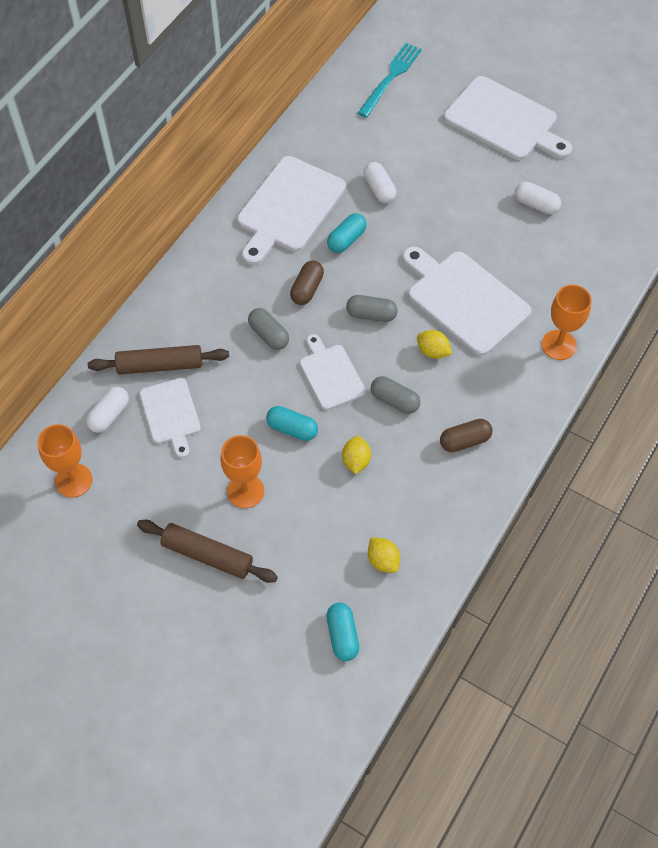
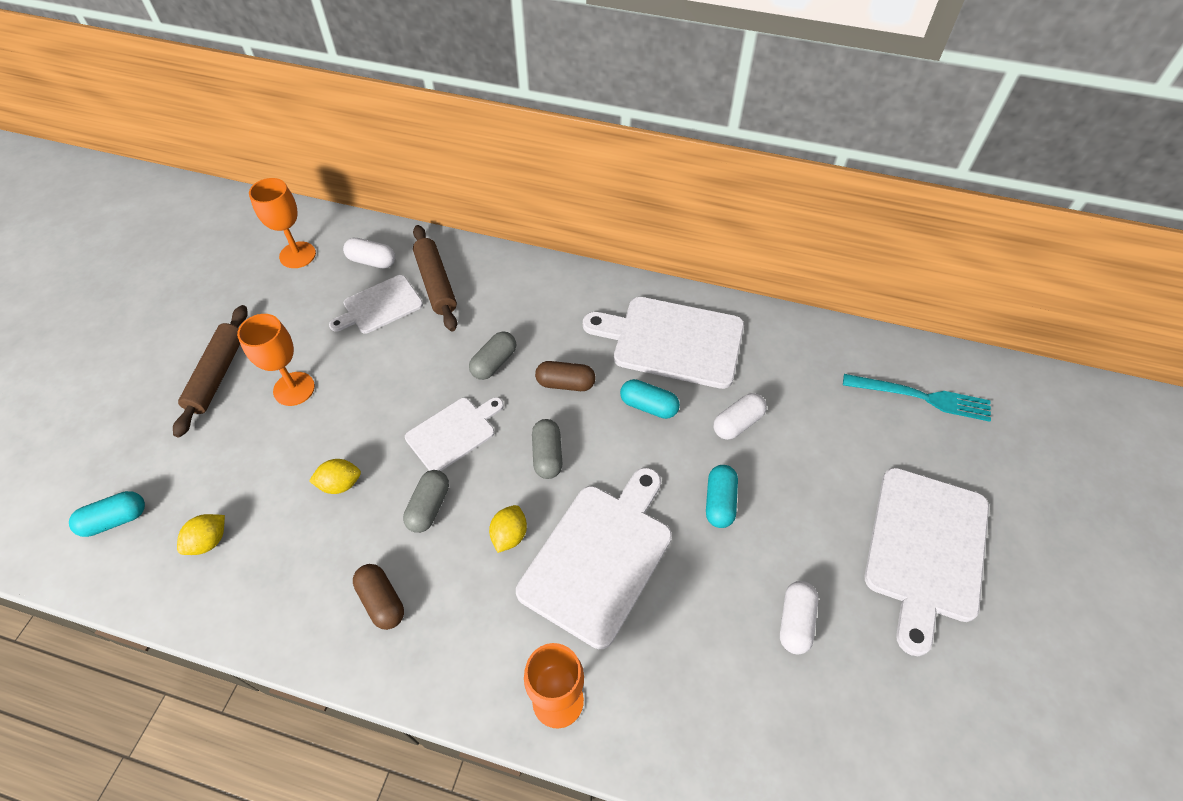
camera: 75 degrees right, 5 degrees down
turquoise capsule [266,406,318,441] -> turquoise capsule moved to [706,465,738,528]

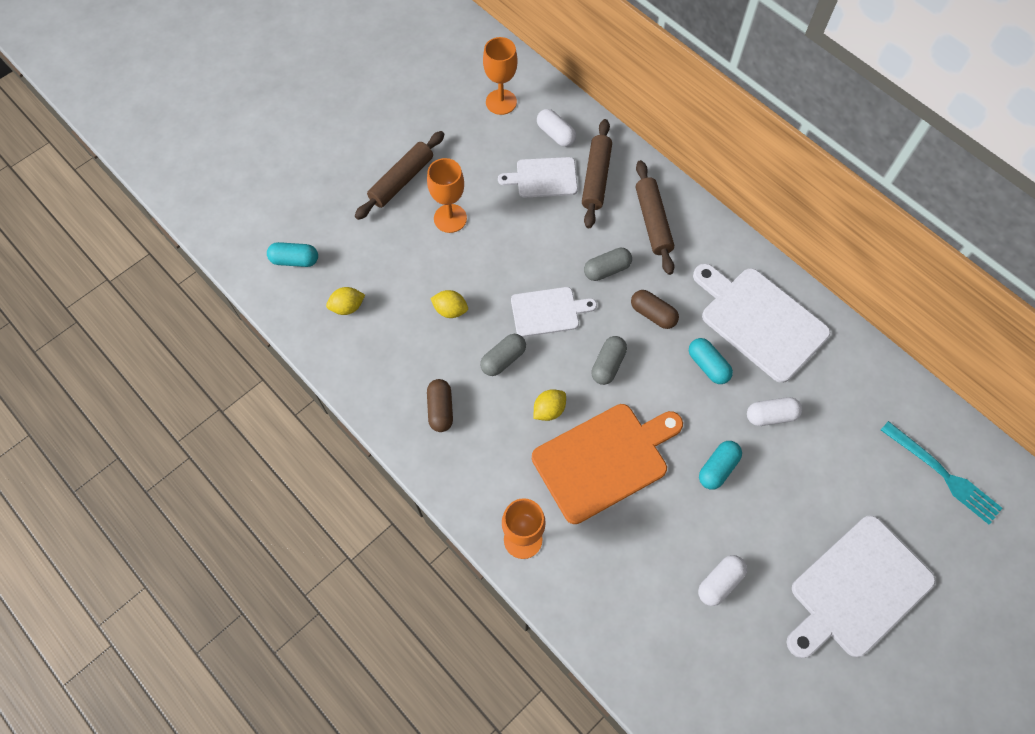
camera: 30 degrees right, 10 degrees up
white cutting board [516,468,672,649] -> orange cutting board [532,404,683,524]
none -> brown rolling pin [636,160,674,275]

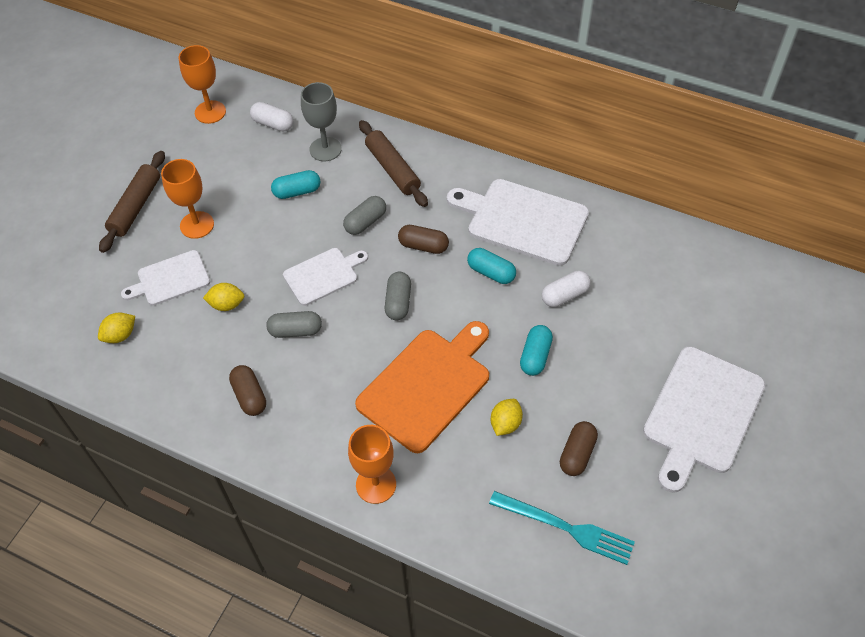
camera: 20 degrees left, 10 degrees down
turquoise capsule [267,242,318,267] -> turquoise capsule moved to [271,170,320,199]
grey capsule [480,334,526,376] -> grey capsule turned 60 degrees clockwise [266,311,322,338]
white cutting board [498,157,578,198] -> white cutting board moved to [121,250,210,306]
yellow lemon [534,389,566,421] -> yellow lemon moved to [491,399,523,436]
brown rolling pin [582,119,612,228] -> grey goblet [301,82,342,161]
white capsule [698,555,747,606] -> brown capsule [560,421,598,476]
turquoise fork [881,421,1002,524] -> turquoise fork moved to [489,491,635,565]

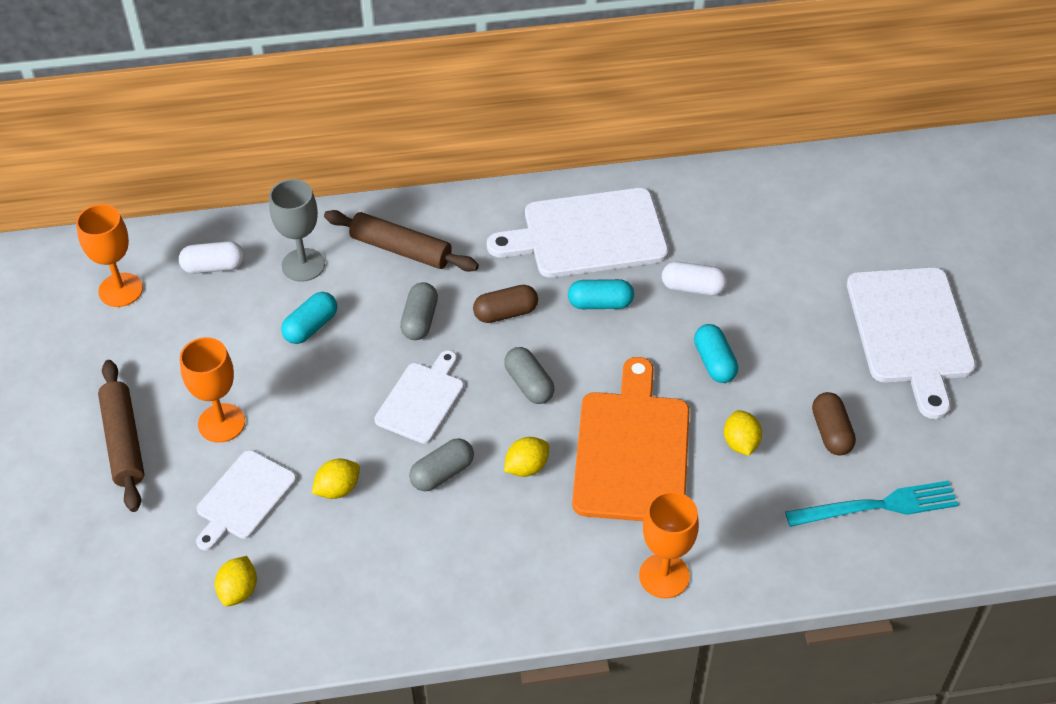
camera: 35 degrees left, 5 degrees down
brown capsule [229,365,266,416] -> none
white capsule [542,271,591,307] -> white capsule turned 75 degrees clockwise [662,262,728,296]
none -> yellow lemon [504,437,549,477]

